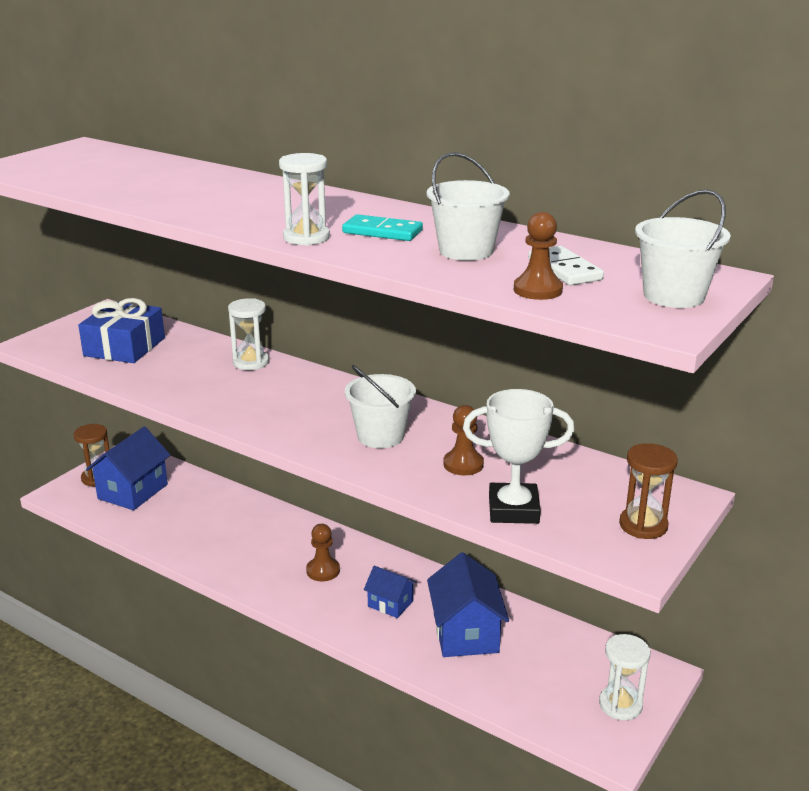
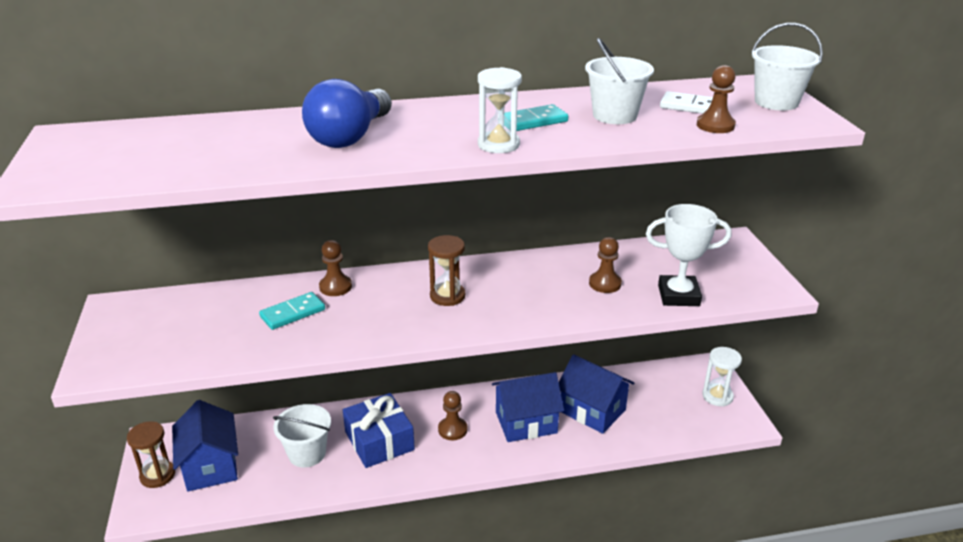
camera: 45 degrees left, 5 degrees up
blue gift [78,298,165,363] -> blue gift moved to [343,393,415,468]
white hourglass [228,298,269,370] -> brown pawn [319,240,352,296]
white bucket [345,365,416,448] -> white bucket moved to [273,404,331,468]
blue house [364,566,417,618] -> blue house [492,372,564,442], size x1.78
white trophy [463,389,575,524] -> white trophy turned 45 degrees clockwise [646,204,731,306]
brown hourglass [619,443,678,539] -> brown hourglass moved to [428,235,465,306]
none -> turquoise domino [259,292,325,330]
none -> blue light bulb [302,79,392,148]

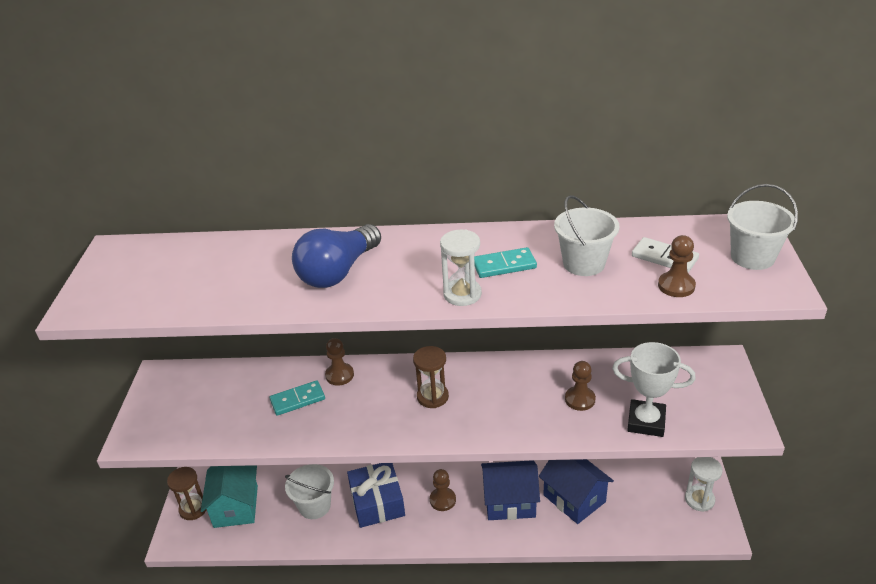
camera: 15 degrees right, 5 degrees up
blue house [172,400,238,492] -> turquoise house [201,465,258,528]

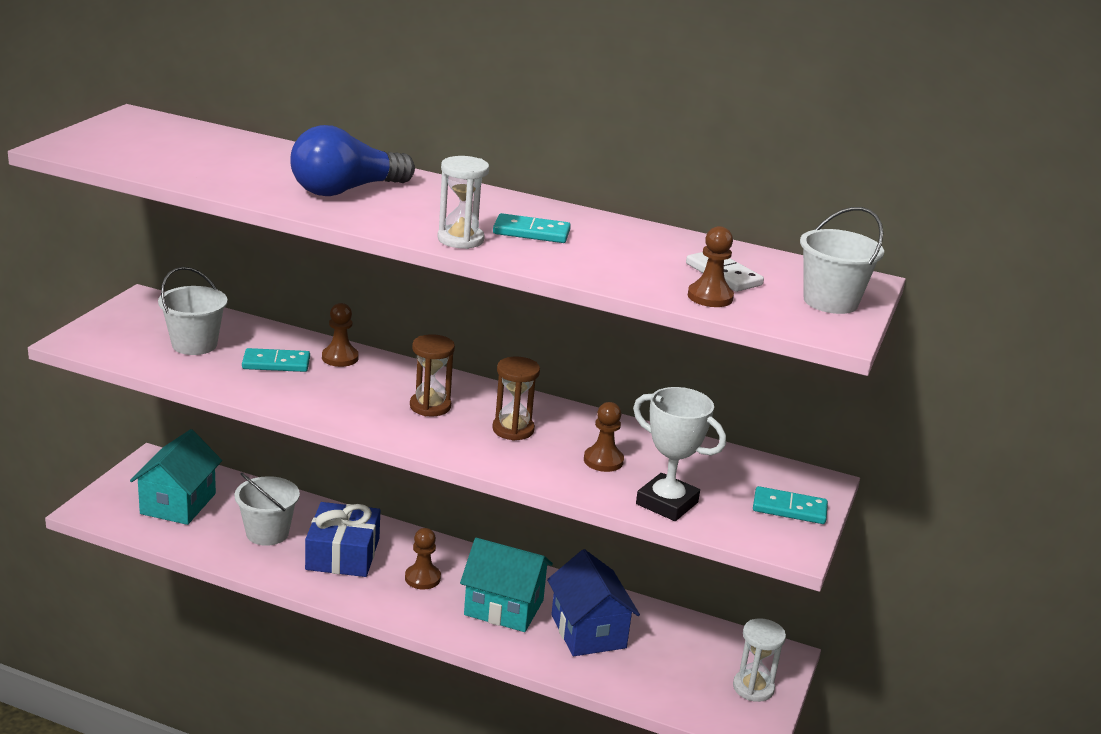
camera: 15 degrees right, 10 degrees down
brown hourglass [167,467,207,520] -> brown hourglass moved to [492,357,540,441]
blue house [481,460,540,520] -> turquoise house [460,538,553,632]
white bucket [554,195,620,276] -> white bucket moved to [158,267,228,355]
none -> turquoise domino [753,486,828,524]

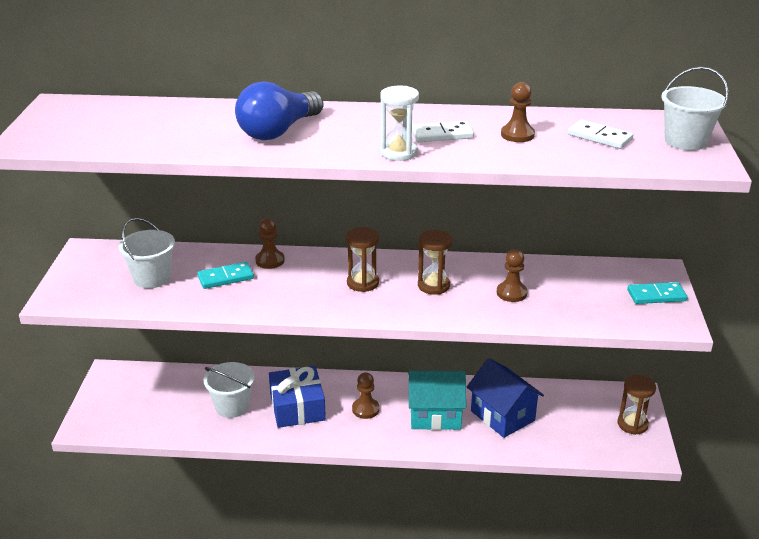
camera: 15 degrees left, 5 degrees up
turquoise house [130,429,222,525] -> none
turquoise domino [493,213,571,243] -> white domino [412,121,474,142]
white trophy [633,387,726,521] -> none
brown pawn [688,226,734,307] -> brown pawn moved to [501,82,535,142]
white hourglass [733,618,786,702] -> brown hourglass [618,375,656,435]

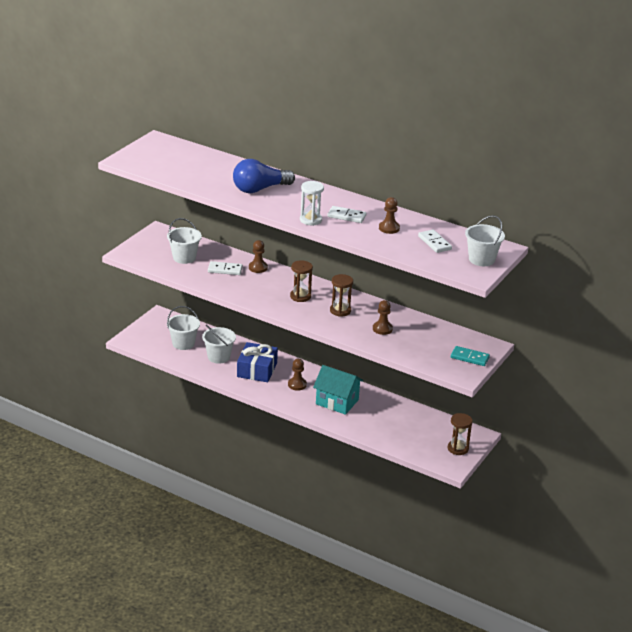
camera: 25 degrees right, 0 degrees up
turquoise domino [197,262,254,289] -> white domino [208,261,243,275]
blue house [467,358,544,438] -> none
none -> white bucket [167,306,200,350]

